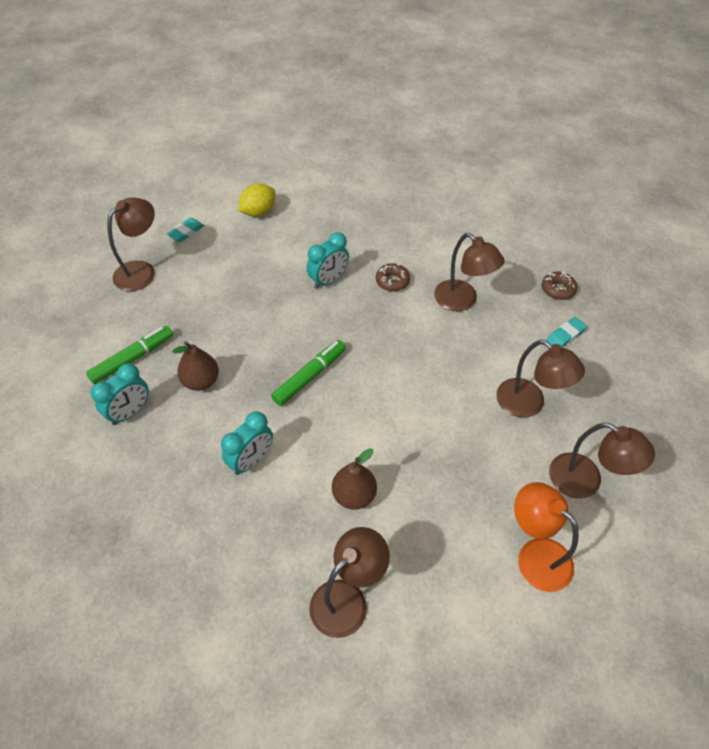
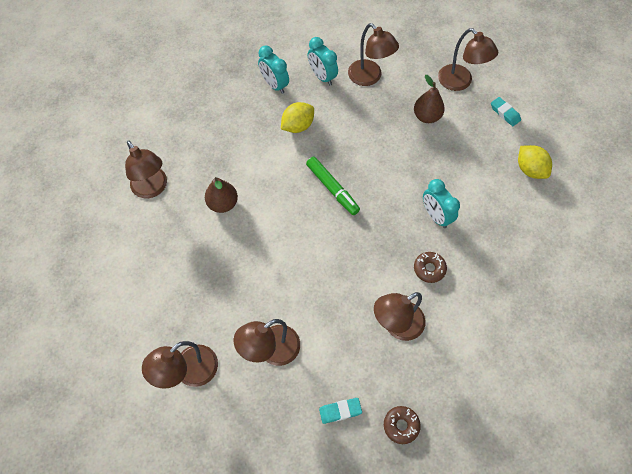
camera: 100 degrees right, 10 degrees up
green marker [86,326,173,384] -> brown lamp [348,23,399,86]
brown pear [172,341,219,391] -> brown pear moved to [414,75,445,123]
turquoise clock [221,411,273,475] -> turquoise clock moved to [258,46,289,94]
orange lamp [514,482,579,592] -> none
turquoise eraser [546,317,587,348] -> turquoise eraser turned 75 degrees counterclockwise [319,398,362,424]
none -> yellow lemon [281,102,314,133]

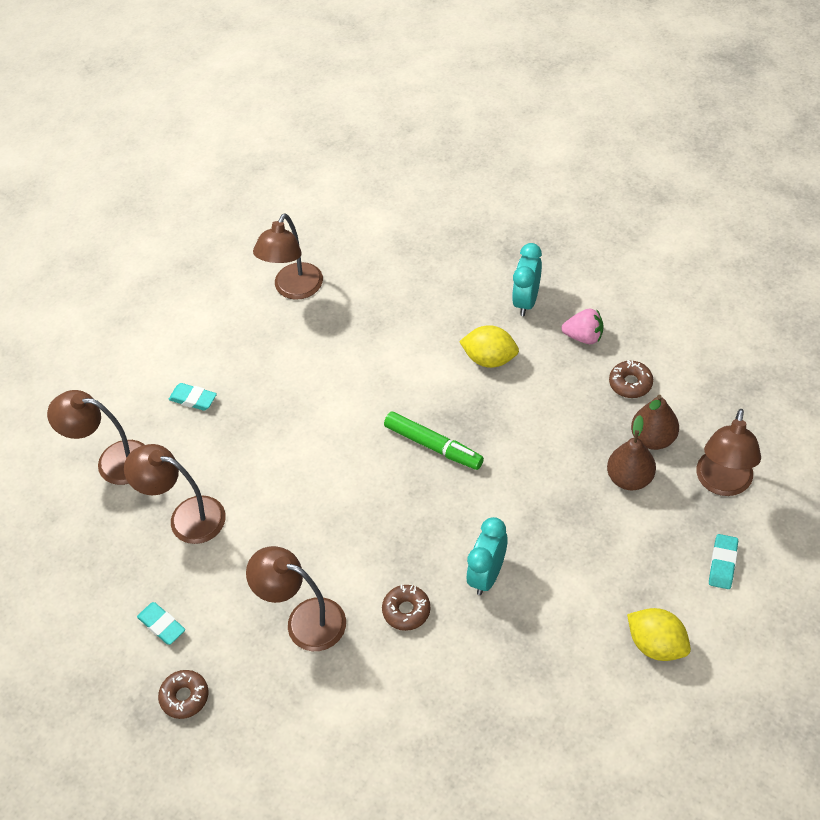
camera: 60 degrees right, 10 degrees down
brown pear [205,177,238,213] -> brown pear moved to [631,395,679,450]
green marker [306,157,360,215] -> green marker turned 75 degrees counterclockwise [384,412,484,470]
turquoise clock [308,37,338,86] -> pink strawberry [562,309,604,344]
brown lamp [348,23,399,86] -> brown donut [609,360,653,398]
yellow lemon [518,145,552,179] -> yellow lemon turned 75 degrees counterclockwise [627,608,691,661]
none -> turquoise eraser [168,383,217,411]

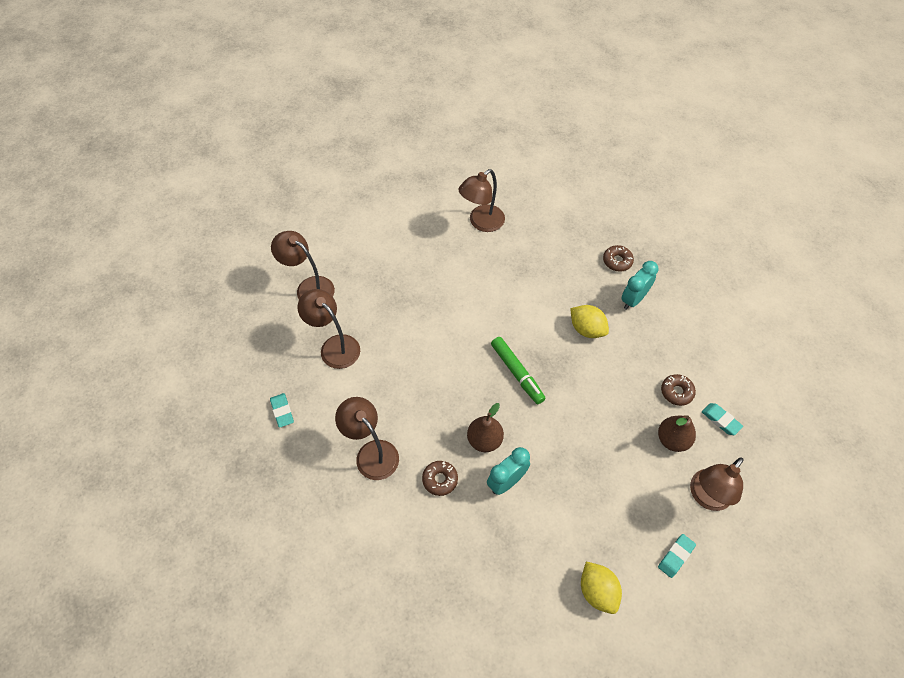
camera: 20 degrees right, 5 degrees up
brown donut [158,670,209,719] -> brown donut moved to [603,245,634,271]
turquoise eraser [168,383,217,411] -> turquoise eraser moved to [702,403,743,435]
pink strawberry [562,309,604,344] -> none
brown pear [607,415,656,490] -> brown pear moved to [467,403,504,452]

